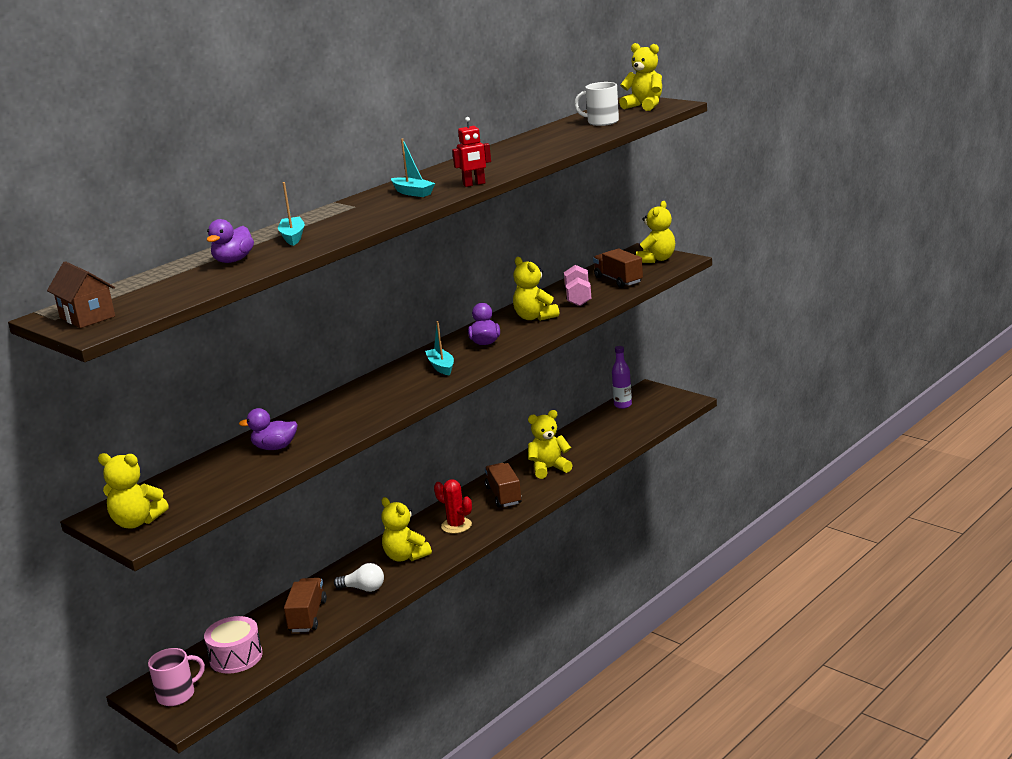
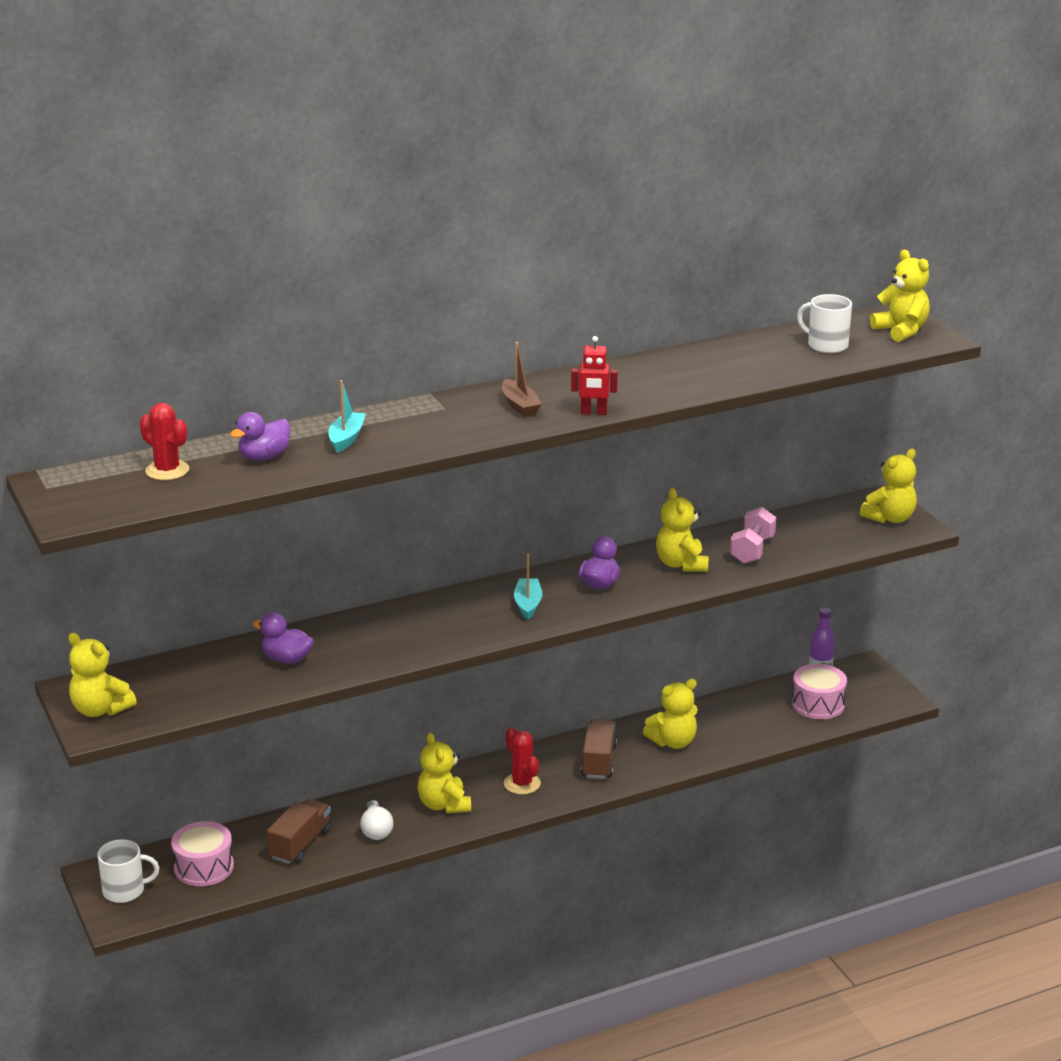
camera: 20 degrees right, 5 degrees up
brown house [47,261,115,328] -> none
pink mug [148,648,205,706] -> white mug [97,839,159,903]
white light bulb [334,563,384,592] -> white light bulb turned 45 degrees clockwise [360,800,394,840]
turquoise boat [391,139,435,197] -> brown boat [502,342,542,417]
yellow teddy bear [528,410,573,479] -> yellow teddy bear turned 150 degrees clockwise [643,679,698,749]
brown truck [593,248,643,288] -> none
none -> red cactus [140,403,189,480]
none -> pink drum [792,664,847,719]

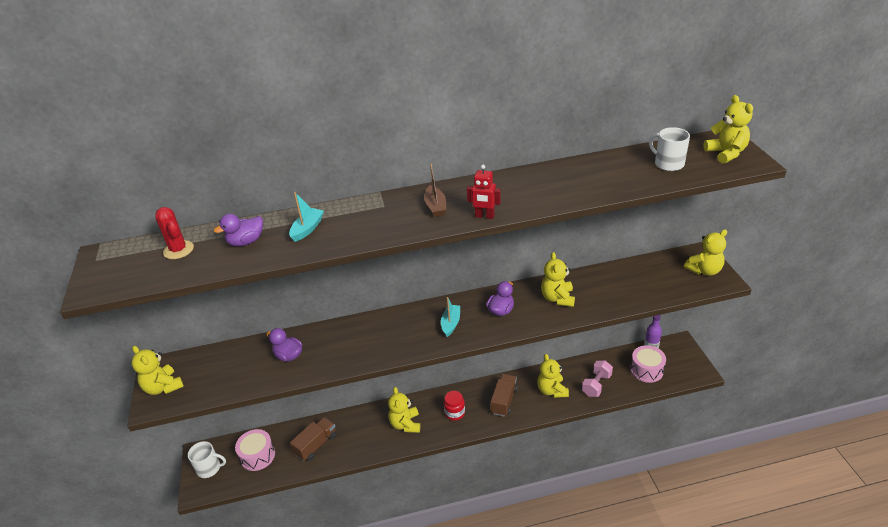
camera: 15 degrees right, 10 degrees up
white light bulb [360,800,394,840] -> none
red cactus [504,727,541,795] -> red jar [444,391,465,421]
yellow teddy bear [643,679,698,749] -> yellow teddy bear turned 90 degrees clockwise [537,354,569,398]
pink dumbbell [730,507,776,564] -> pink dumbbell moved to [582,360,613,397]

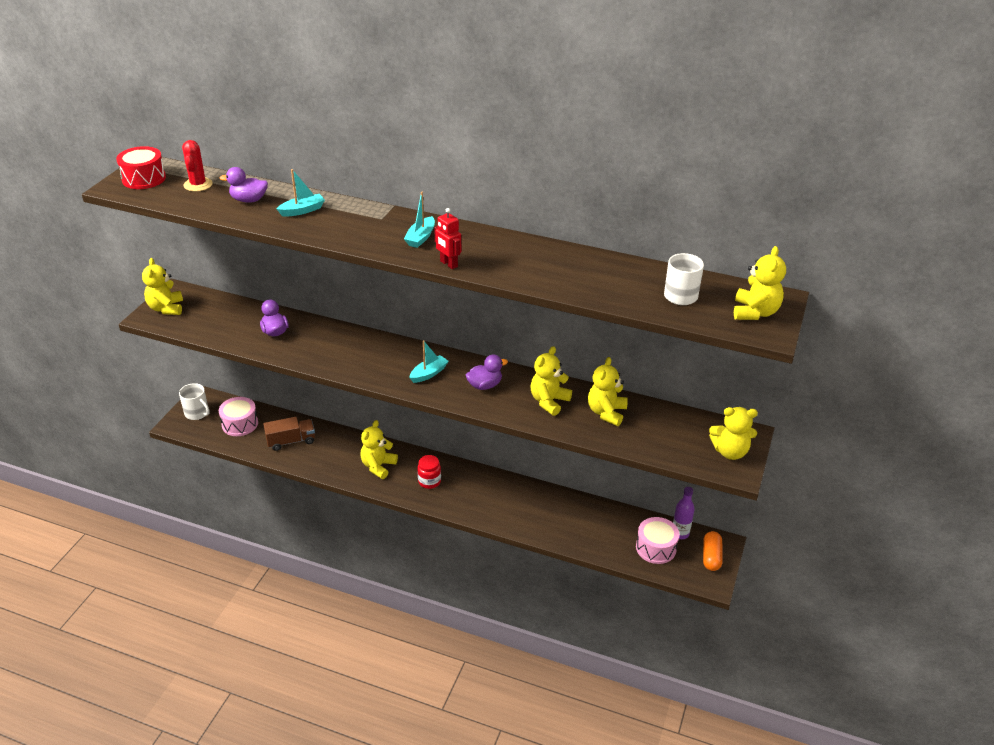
camera: 30 degrees right, 0 degrees up
brown boat [424,164,447,217] -> turquoise boat [404,192,435,248]
brown truck [491,374,518,417] -> none
yellow teddy bear [537,354,569,398] -> yellow teddy bear moved to [588,357,628,426]
pink dumbbell [582,360,613,397] -> none
none -> red drum [116,146,166,189]
none -> orange capsule [703,531,722,571]

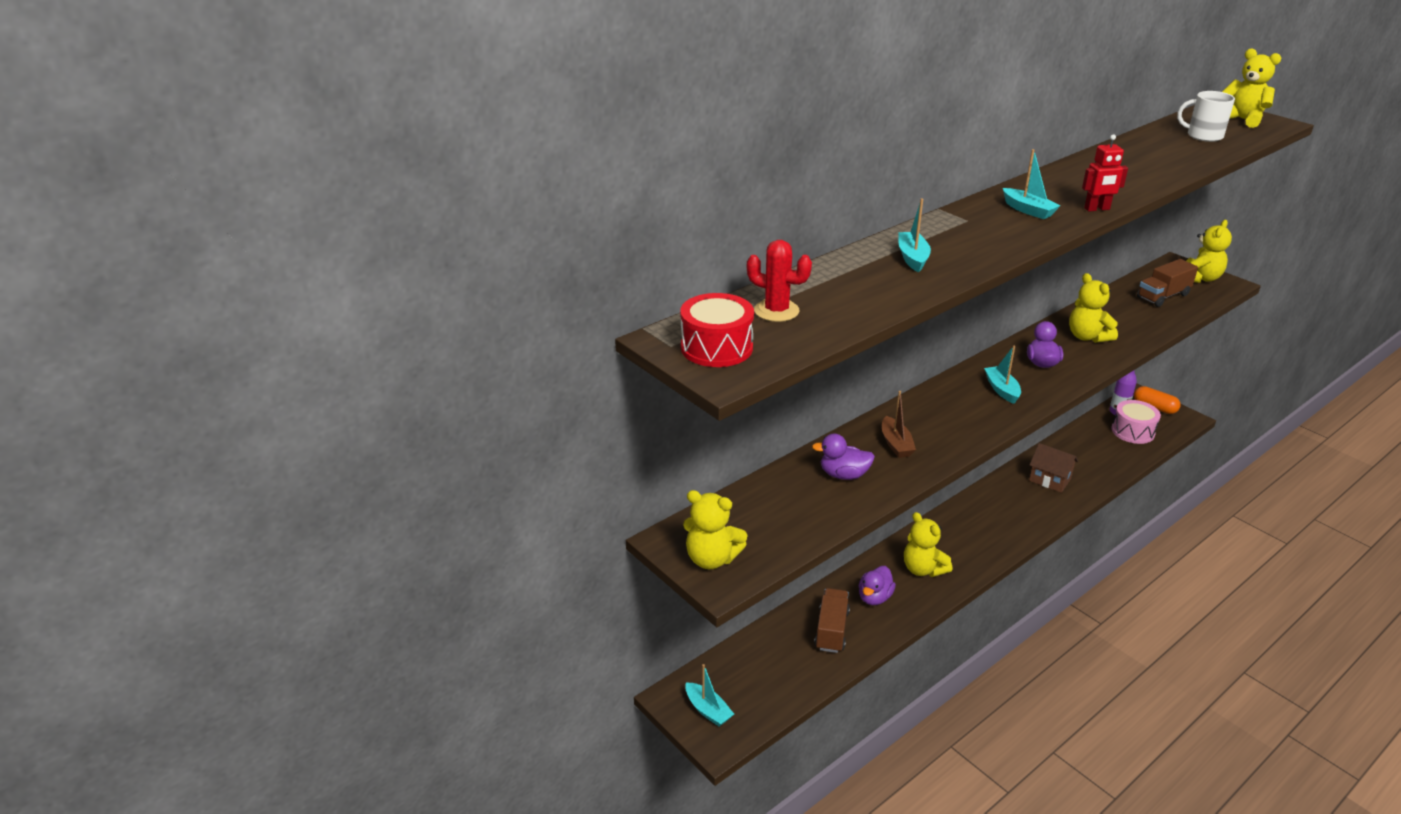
camera: 60 degrees left, 5 degrees down
white mug [179,383,210,420] -> turquoise boat [685,664,734,726]
pink drum [219,397,258,436] -> none
purple duck [220,167,268,203] -> purple duck moved to [859,566,896,605]
red jar [417,455,441,489] -> none
yellow teddy bear [588,357,628,426] -> none
none -> brown boat [882,391,916,458]
none -> brown house [1029,443,1078,493]
none -> brown truck [1137,259,1198,307]

